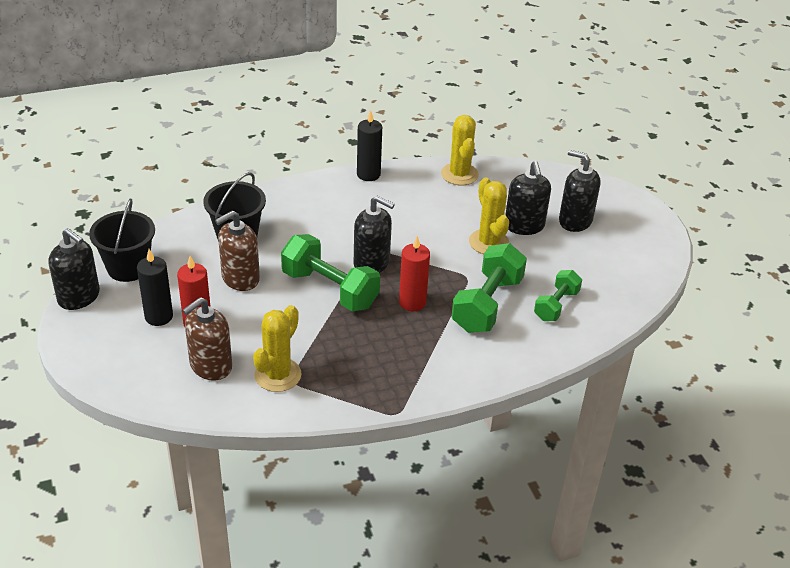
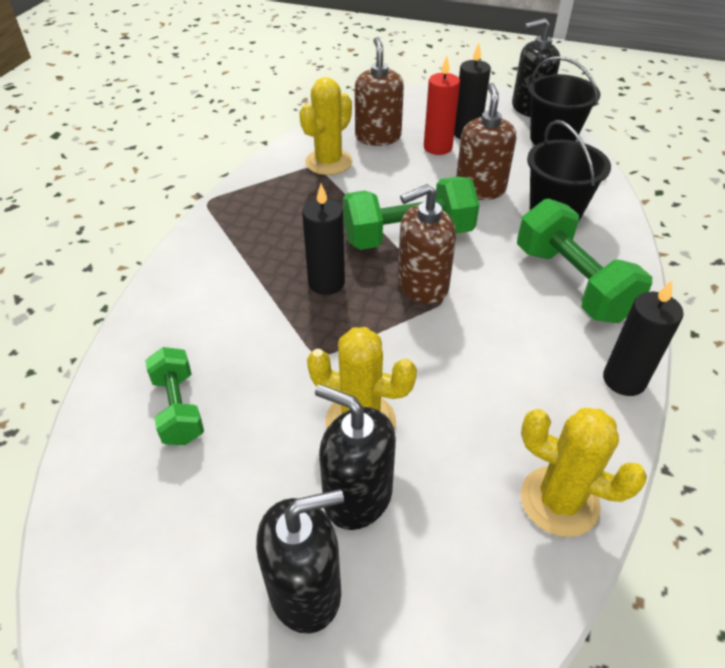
camera: 130 degrees right, 5 degrees up
yellow cactus [253,305,302,392] -> yellow cactus turned 60 degrees clockwise [299,77,352,175]
black soap dispenser [354,196,395,273] -> brown soap dispenser [398,184,456,304]
red candle [399,236,430,311] -> black candle [302,184,345,295]
green dumbbell [451,243,527,333] -> green dumbbell moved to [517,198,652,323]

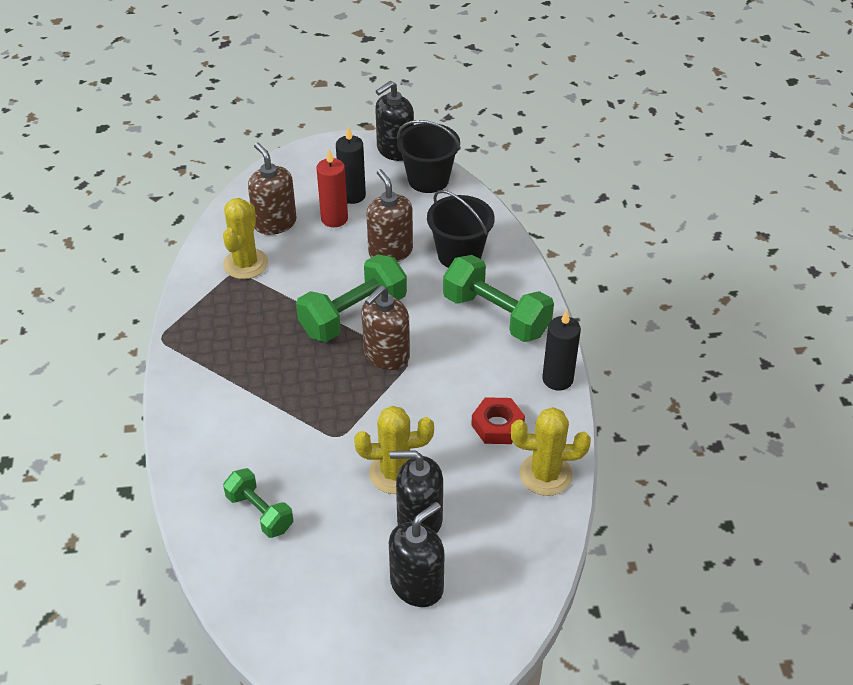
camera: 25 degrees left, 0 degrees up
black candle [302,184,345,295] -> none
none -> red nut [471,397,525,444]

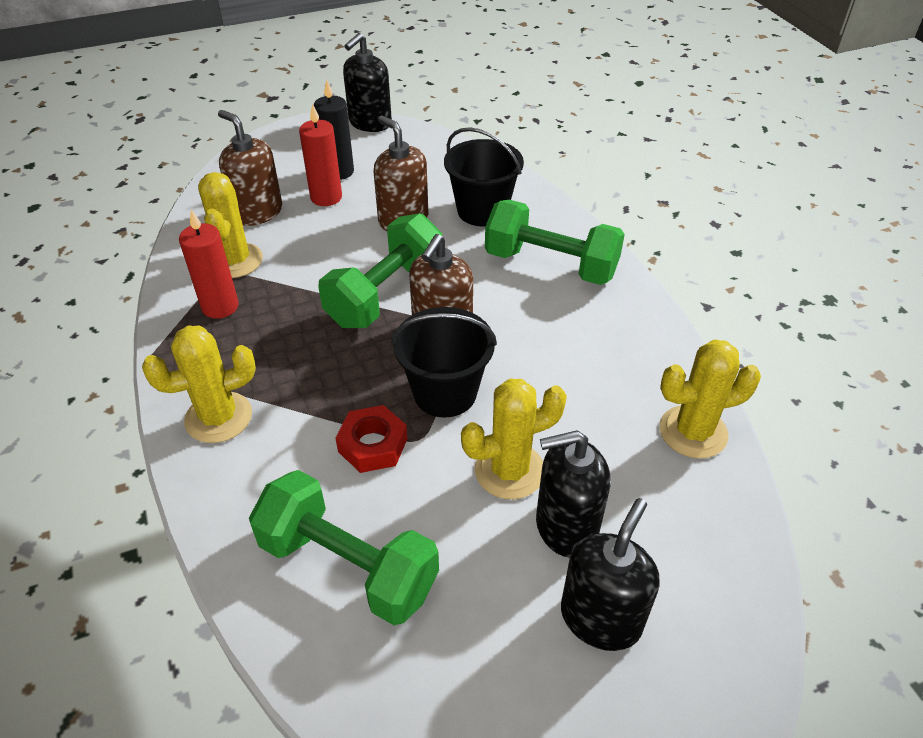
camera: 15 degrees left, 0 degrees up
green dumbbell [223,468,293,538] -> green dumbbell [249,470,439,625], size x1.66
black bucket [397,120,461,193] -> black bucket moved to [391,307,497,418]
red nut [471,397,525,444] -> red nut moved to [335,405,408,473]
black candle [542,310,581,391] -> none
none -> yellow cactus [142,326,256,443]
none -> red candle [179,210,239,319]

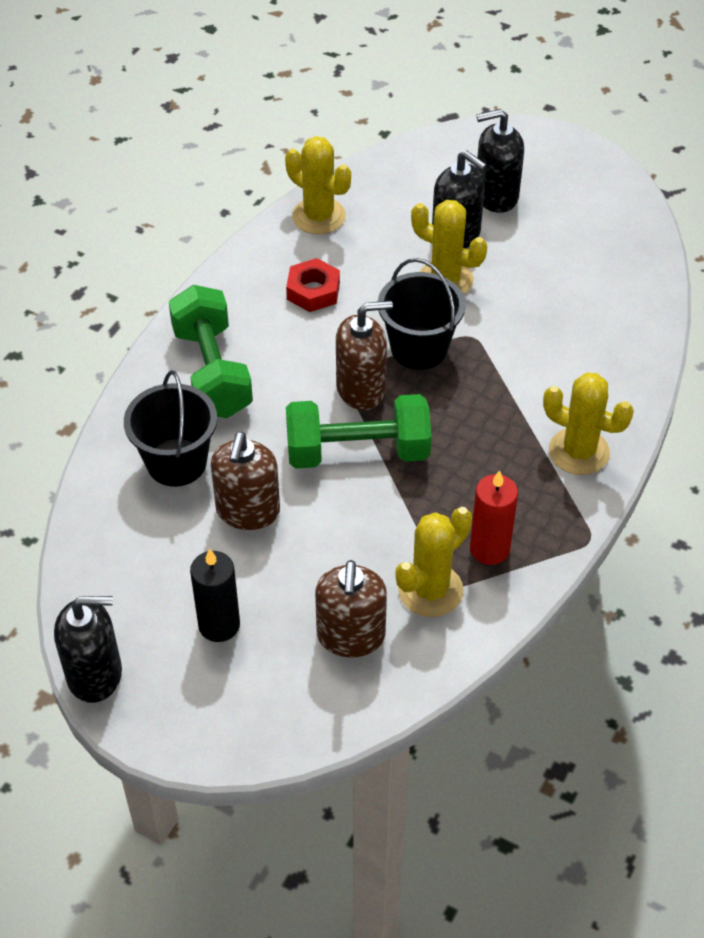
camera: 130 degrees left, 5 degrees up
green dumbbell [249,470,439,625] -> none
red candle [299,104,342,206] -> none
red nut [335,405,408,473] -> red nut moved to [286,258,340,312]

